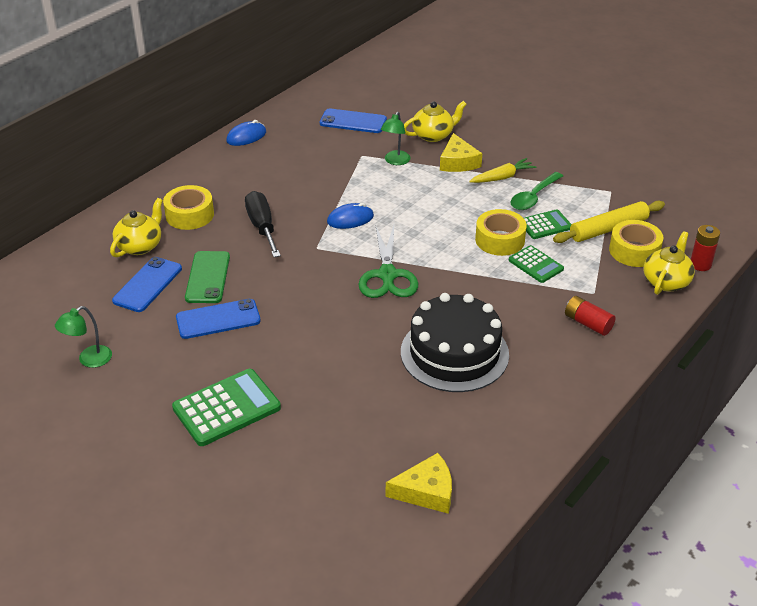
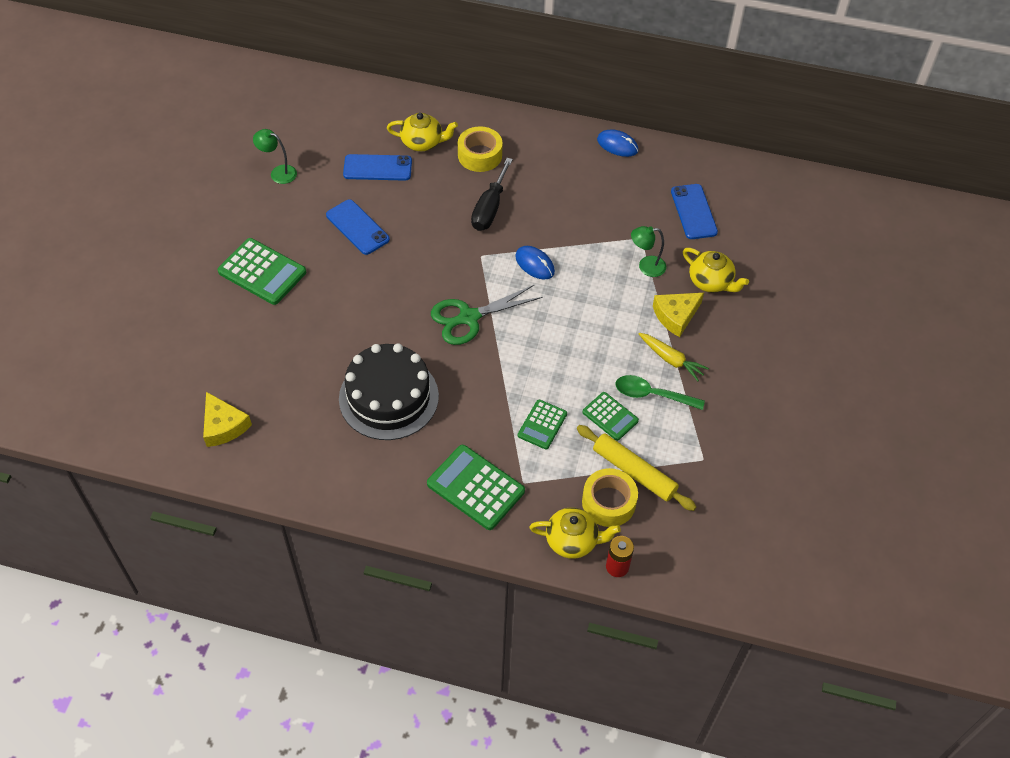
camera: 65 degrees right, 15 degrees up
green phone [185,251,230,303] -> none
black screwdriver [245,191,281,257] -> black screwdriver turned 150 degrees clockwise [471,158,513,231]
yellow tape [475,209,527,256] -> none
red battery [565,296,616,336] -> green calculator [427,445,525,530]

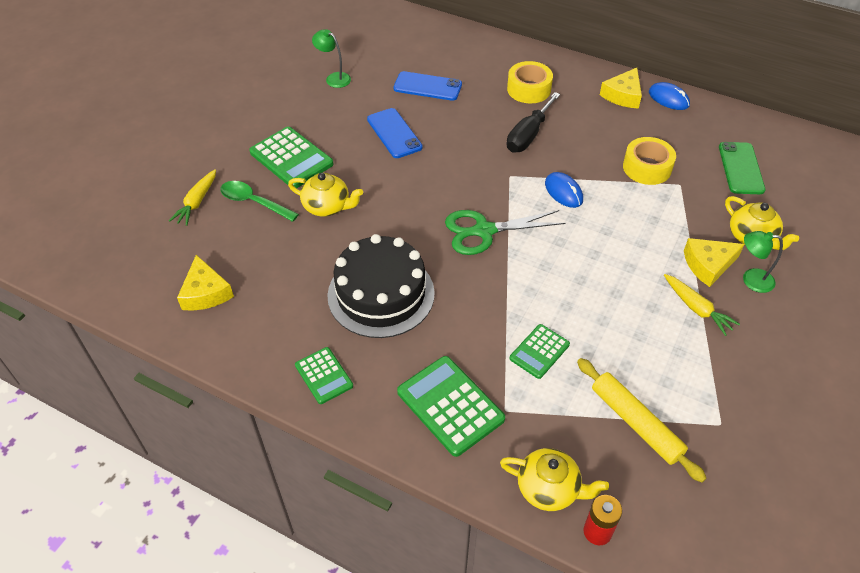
camera: 15 degrees right, 5 degrees down
yellow teapot [387,113,458,151] -> yellow teapot moved to [288,173,363,217]
green calculator [582,392,639,441] -> green calculator moved to [295,347,353,404]
yellow tape [582,468,638,527] -> yellow tape moved to [623,137,676,185]
green spoon [616,375,705,410] -> green spoon moved to [220,181,299,222]
green lamp [631,226,666,277] -> green lamp moved to [743,231,783,293]
blue phone [671,184,718,239] -> green phone [719,142,765,194]
none -> yellow carrot [169,169,216,226]
none -> yellow cheese [600,68,642,109]

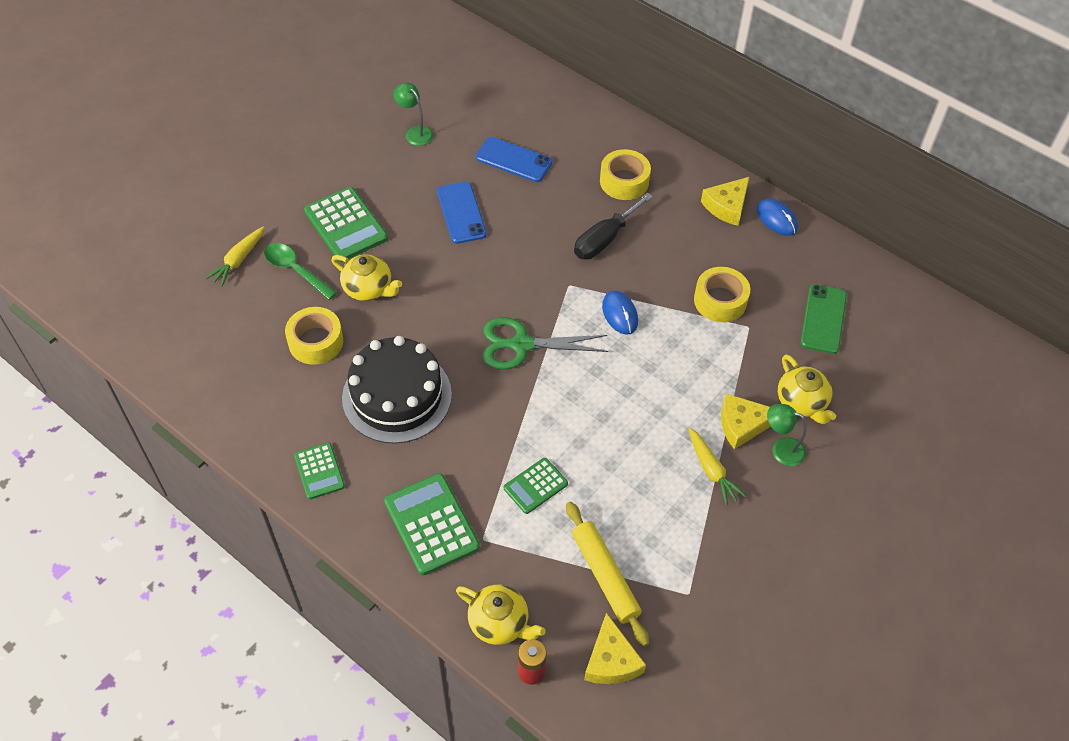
camera: 10 degrees right, 5 degrees up
yellow cheese [177,255,234,311] -> yellow cheese moved to [584,613,646,684]
none -> yellow tape [285,307,343,365]

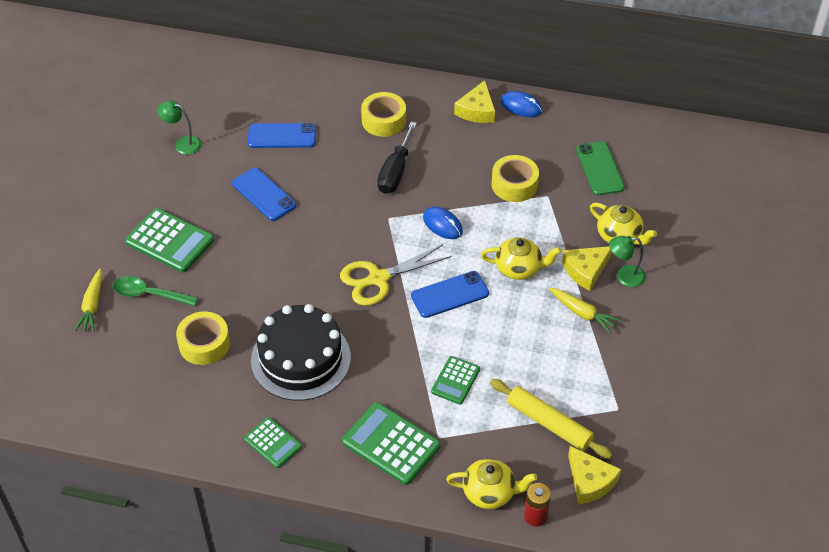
camera: 25 degrees left, 5 degrees down
yellow teapot [331,254,402,301] -> yellow teapot moved to [481,237,561,280]
green scissors [483,317,608,370] -> yellow scissors [340,244,452,306]
none -> blue phone [411,271,489,318]

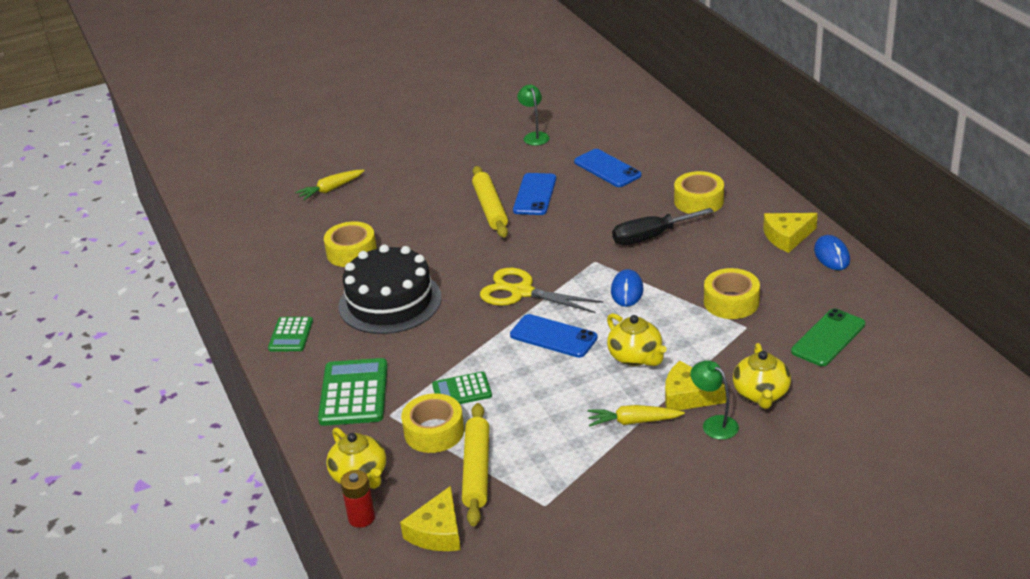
camera: 55 degrees right, 15 degrees down
green spoon [112,276,198,306] -> none
green calculator [125,208,214,273] -> none
yellow carrot [549,287,620,333] -> yellow carrot turned 90 degrees clockwise [587,405,685,427]
none -> yellow tape [401,393,464,453]
none -> yellow rolling pin [472,166,508,238]

